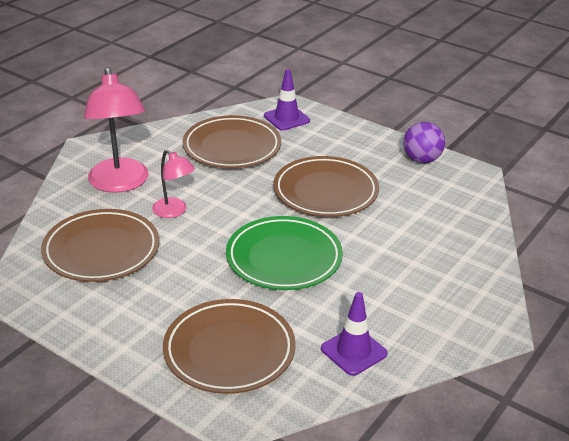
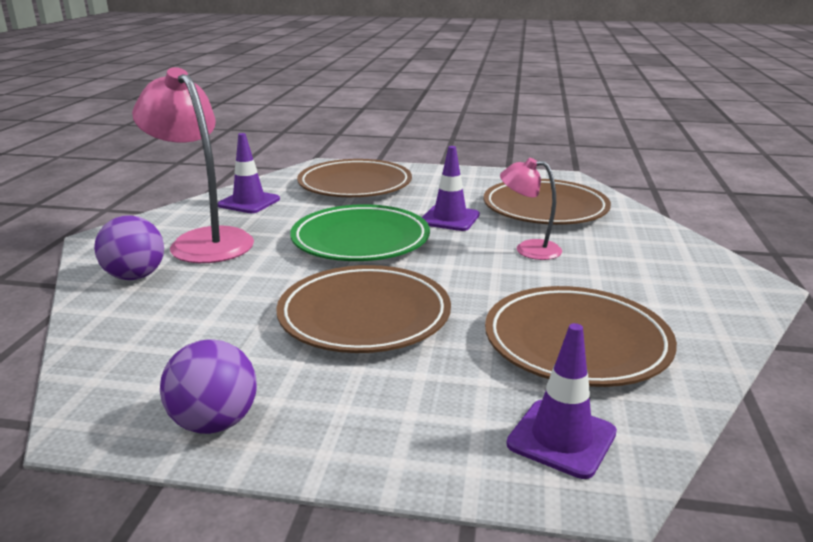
camera: 155 degrees right, 10 degrees down
pink lamp [84,67,149,193] -> pink lamp moved to [132,67,254,263]
none -> purple ball [94,215,164,280]
none -> purple traffic cone [422,146,480,231]

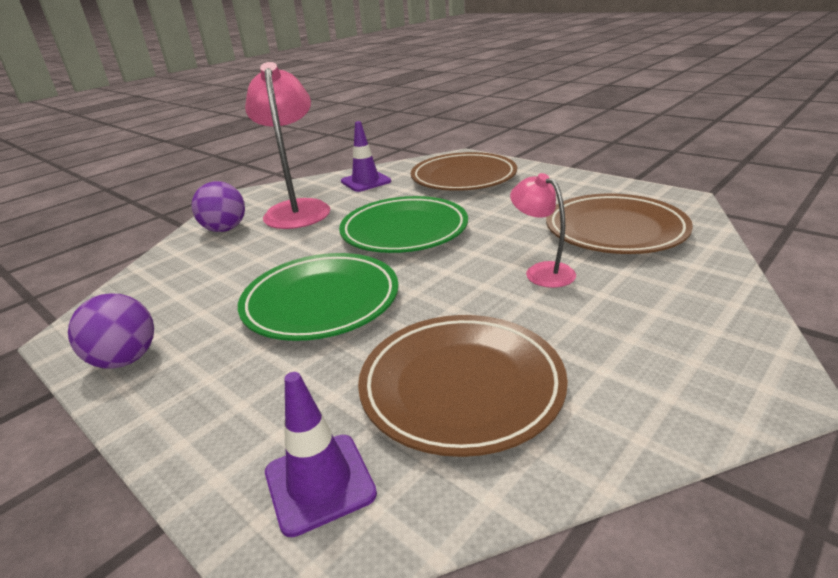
camera: 35 degrees right, 5 degrees up
brown plate [276,265,451,353] -> green plate [238,253,399,341]
purple traffic cone [422,146,480,231] -> none

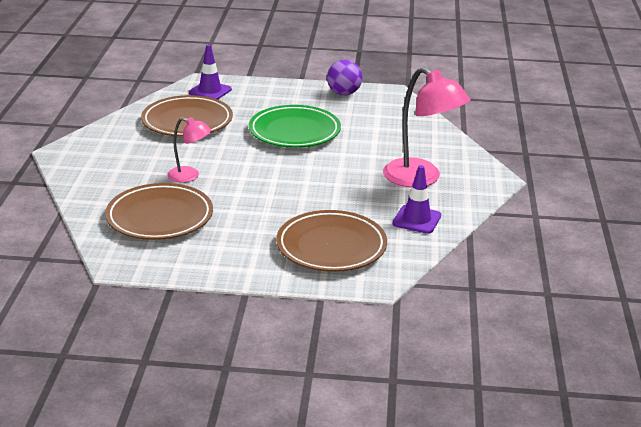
camera: 140 degrees right, 0 degrees up
purple ball [191,181,245,232] -> none
green plate [339,196,468,253] -> none

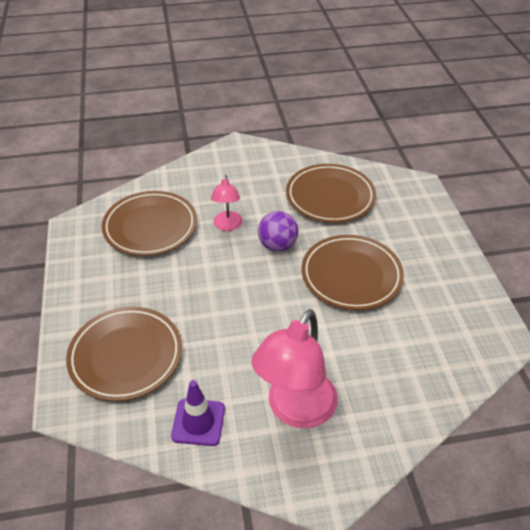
camera: 75 degrees right, 15 degrees up
purple traffic cone [189,44,232,100] -> none
green plate [249,105,341,148] -> brown plate [301,235,404,310]
purple ball [327,60,362,95] -> purple ball moved to [258,211,298,252]

